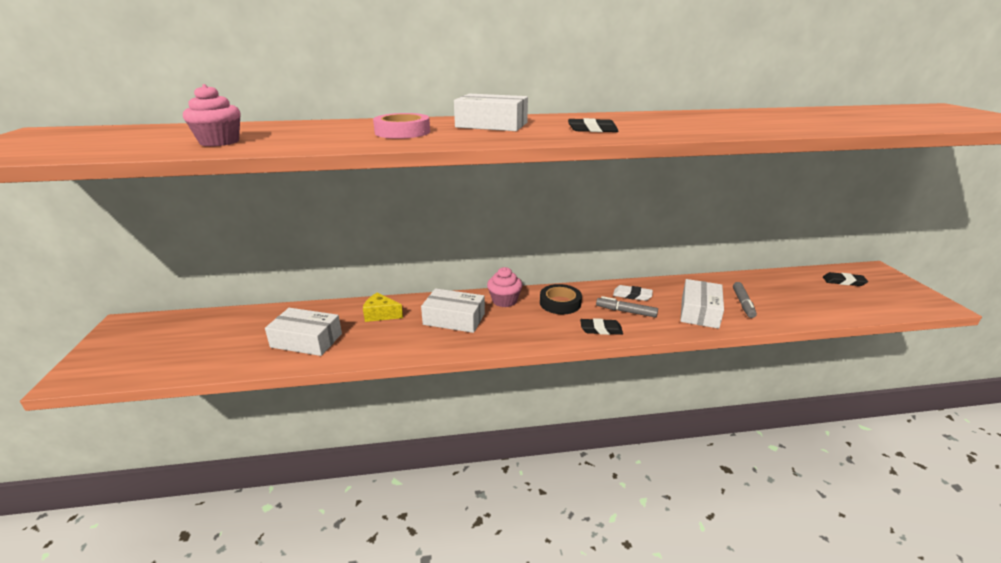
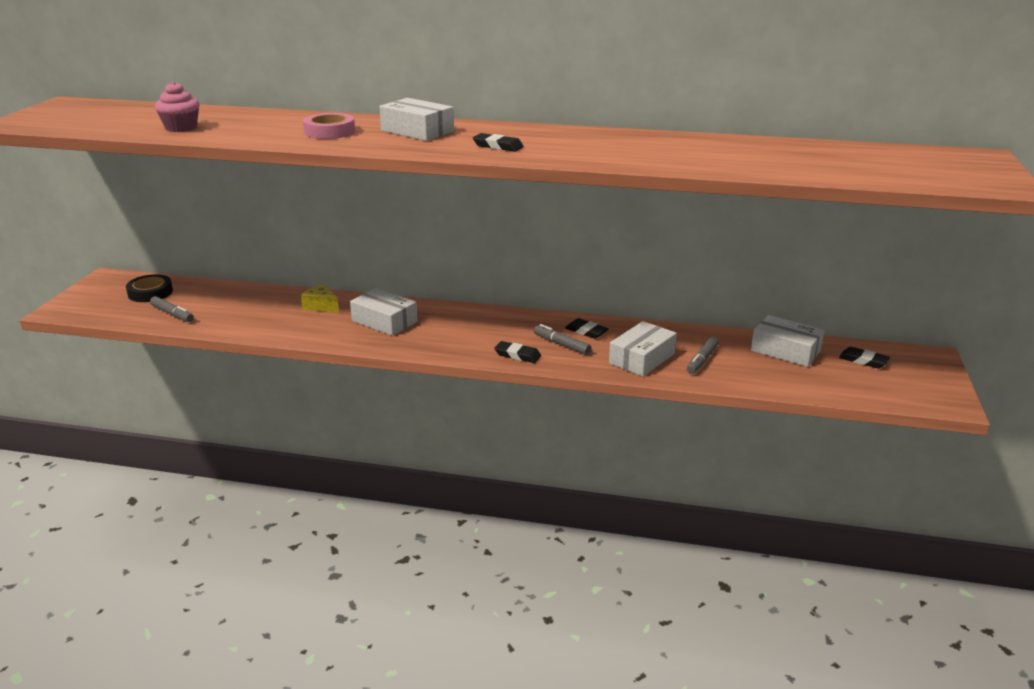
camera: 20 degrees right, 0 degrees up
white box [265,308,342,356] -> white box moved to [751,315,825,367]
pink cupcake [487,267,522,307] -> none
black tape [540,284,582,314] -> black tape moved to [126,274,173,302]
white eraser [613,285,653,301] -> black eraser [565,318,609,339]
none -> grey marker [150,296,194,322]

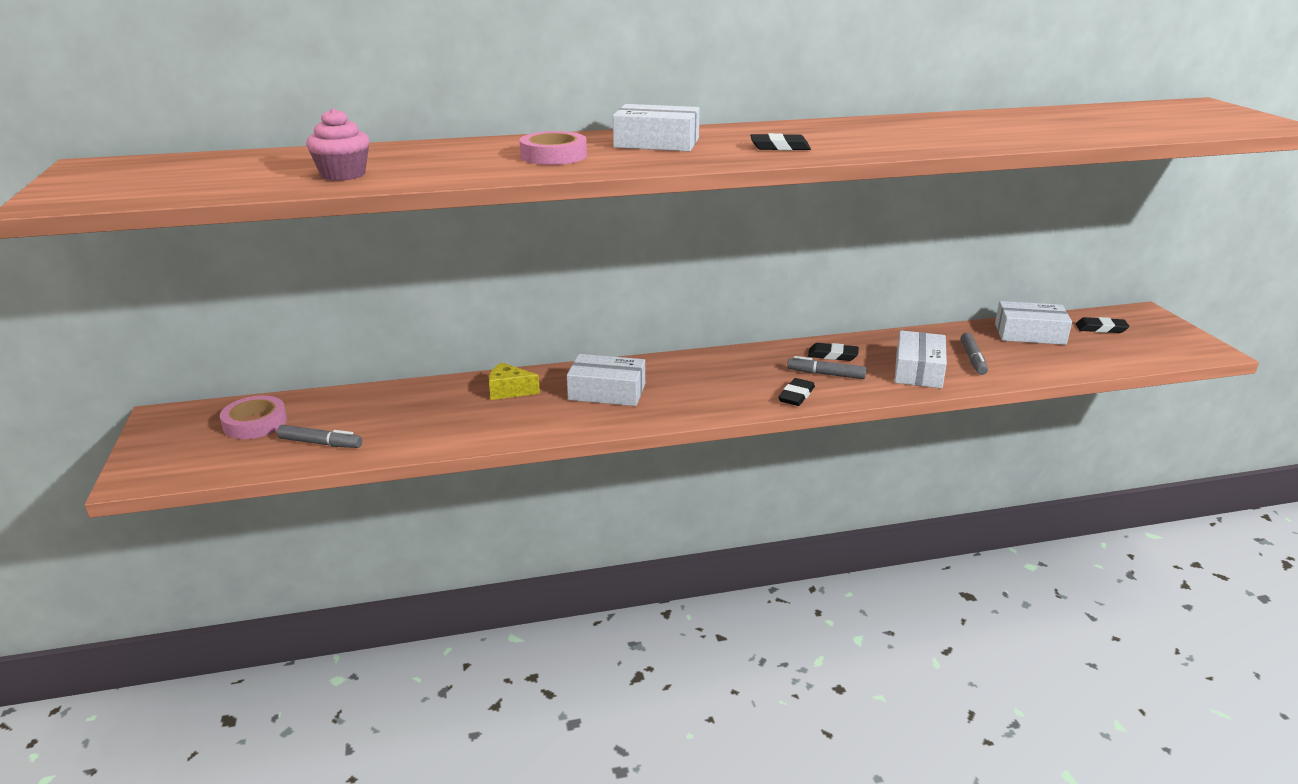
camera: 25 degrees left, 0 degrees up
black tape [126,274,173,302] -> pink tape [220,396,287,439]
black eraser [494,341,541,363] -> black eraser turned 60 degrees counterclockwise [778,378,815,406]

